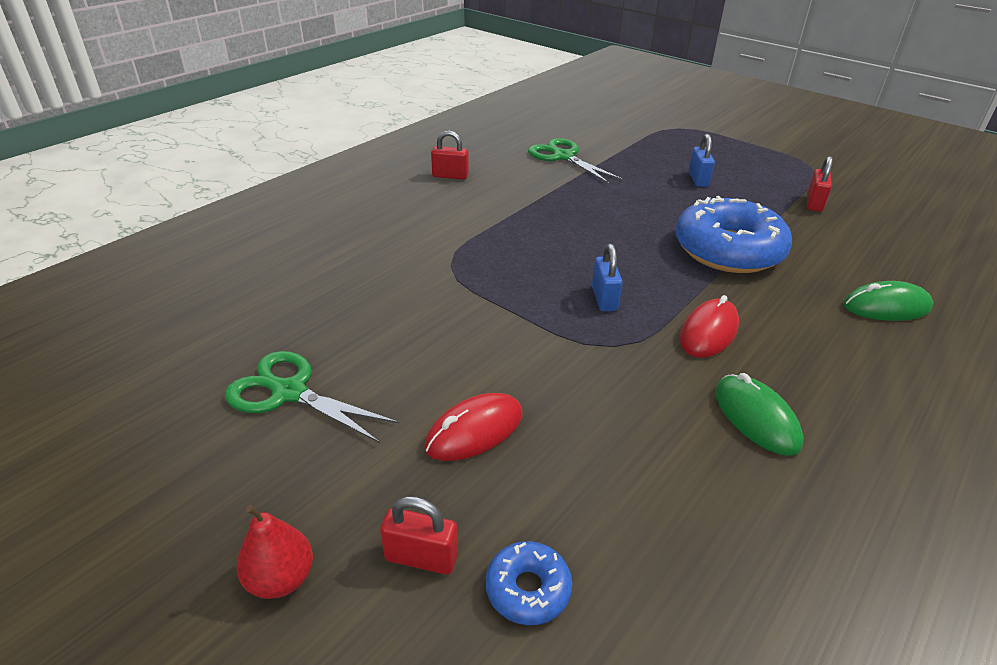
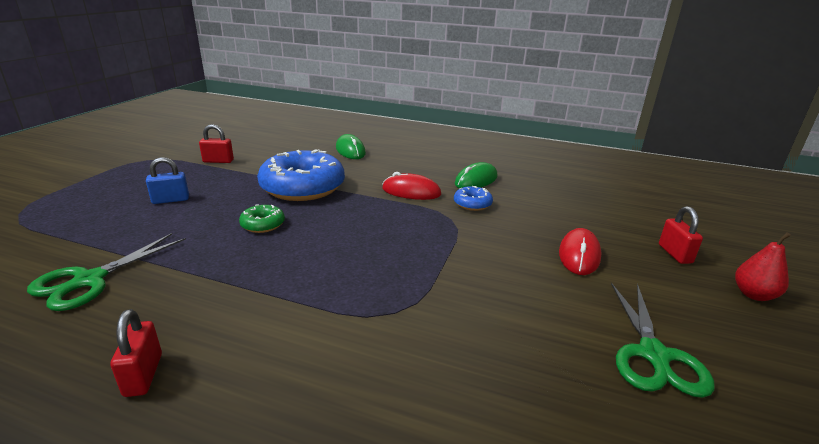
camera: 110 degrees left, 10 degrees down
red mouse [424,393,522,461] -> red mouse turned 75 degrees clockwise [559,228,601,275]
blue donut [486,541,572,625] -> blue donut moved to [454,186,493,211]
blue padlock [592,244,623,311] -> none
none -> green donut [239,205,285,233]

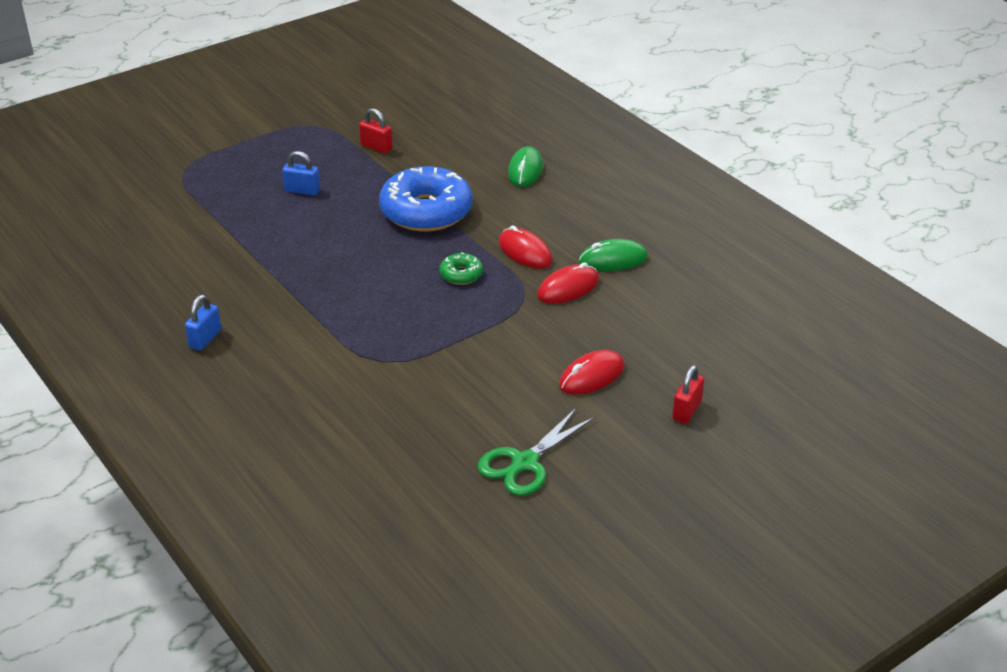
camera: 35 degrees right, 10 degrees up
green scissors [27,233,186,311] -> none
red padlock [110,309,162,397] -> blue padlock [185,295,221,351]
green donut [239,205,285,233] -> green donut moved to [440,252,483,285]
blue donut [454,186,493,211] -> red mouse [537,262,599,303]
red pear [735,232,791,301] -> none

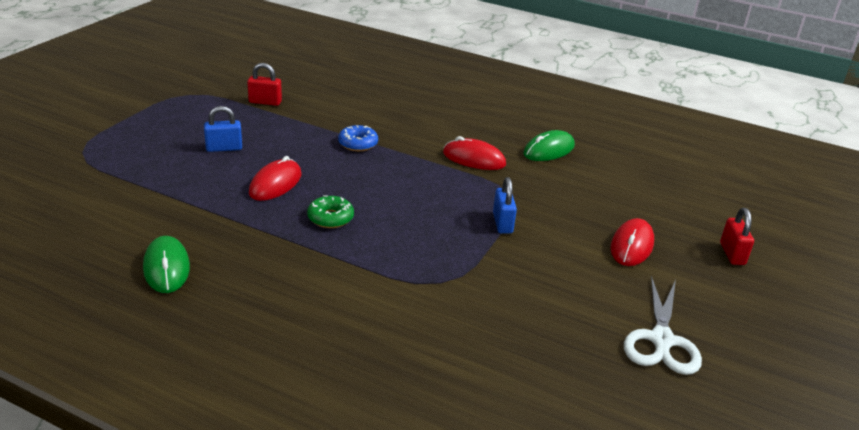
camera: 30 degrees left, 5 degrees down
blue padlock [185,295,221,351] -> blue padlock moved to [493,177,517,234]
blue donut [379,166,472,232] -> blue donut [338,125,378,151], size x0.44
green donut [440,252,483,285] -> green donut moved to [307,195,354,228]
green scissors [478,407,595,496] -> white scissors [624,276,702,375]
green mouse [508,146,543,187] -> green mouse moved to [143,236,190,293]
red mouse [537,262,599,303] -> red mouse moved to [249,156,301,201]

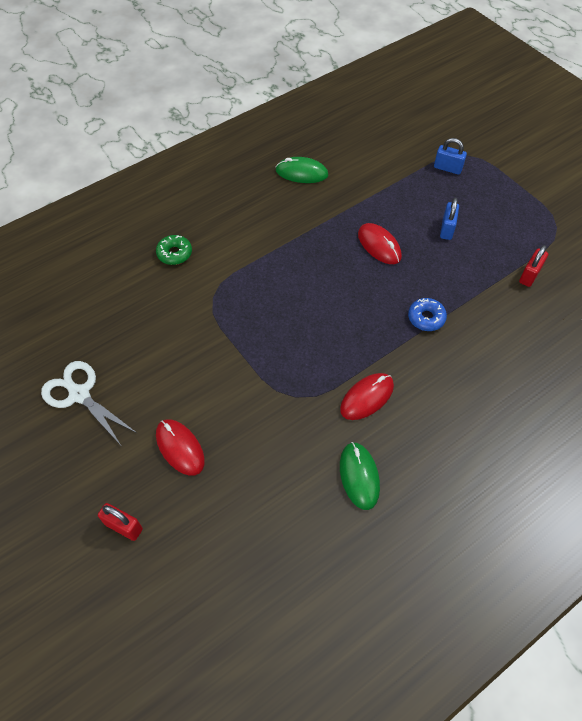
camera: 120 degrees right, 25 degrees up
green donut [307,195,354,228] -> green donut moved to [156,235,192,265]
blue padlock [493,177,517,234] -> blue padlock moved to [434,138,467,175]

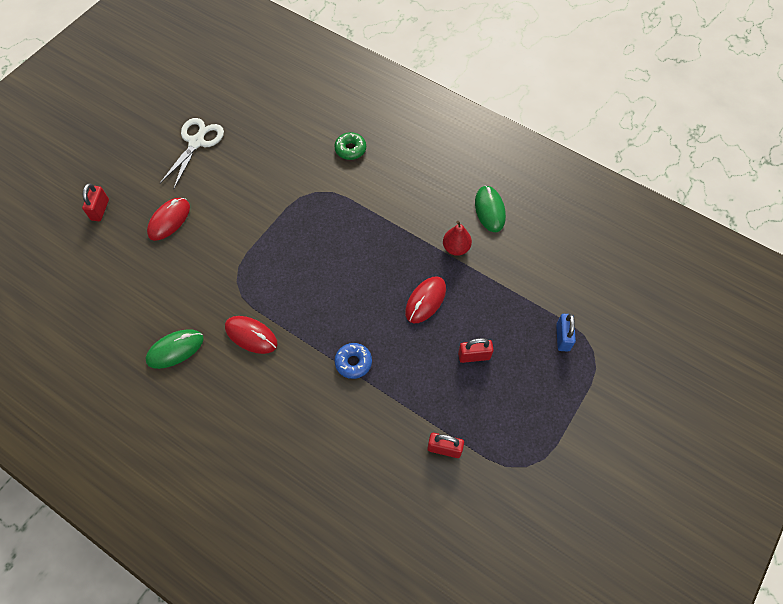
camera: 70 degrees right, 5 degrees up
blue padlock [440,198,459,240] -> red padlock [458,338,494,363]
none -> red pear [443,221,472,256]

